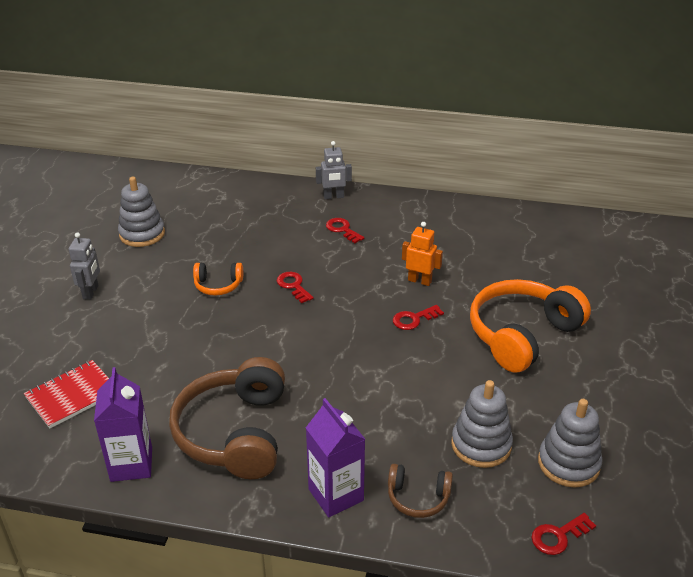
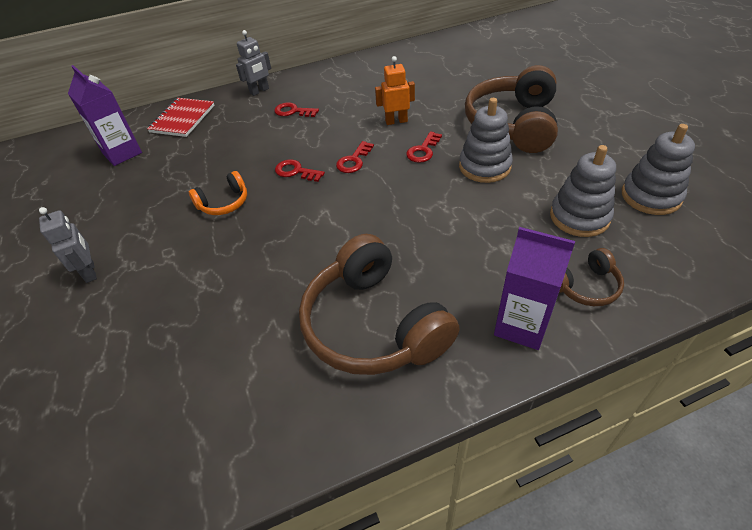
camera: 30 degrees left, 10 degrees up
red notebook [24,360,109,428] -> red notebook moved to [147,98,215,137]
purple carton [94,367,152,482] -> purple carton moved to [68,65,142,166]
grey stacking toy [118,177,165,247] -> grey stacking toy moved to [459,98,513,183]
orange headphones [470,279,591,373] -> brown headphones [465,65,558,153]
red key [531,513,596,555] -> red key moved to [336,141,374,173]

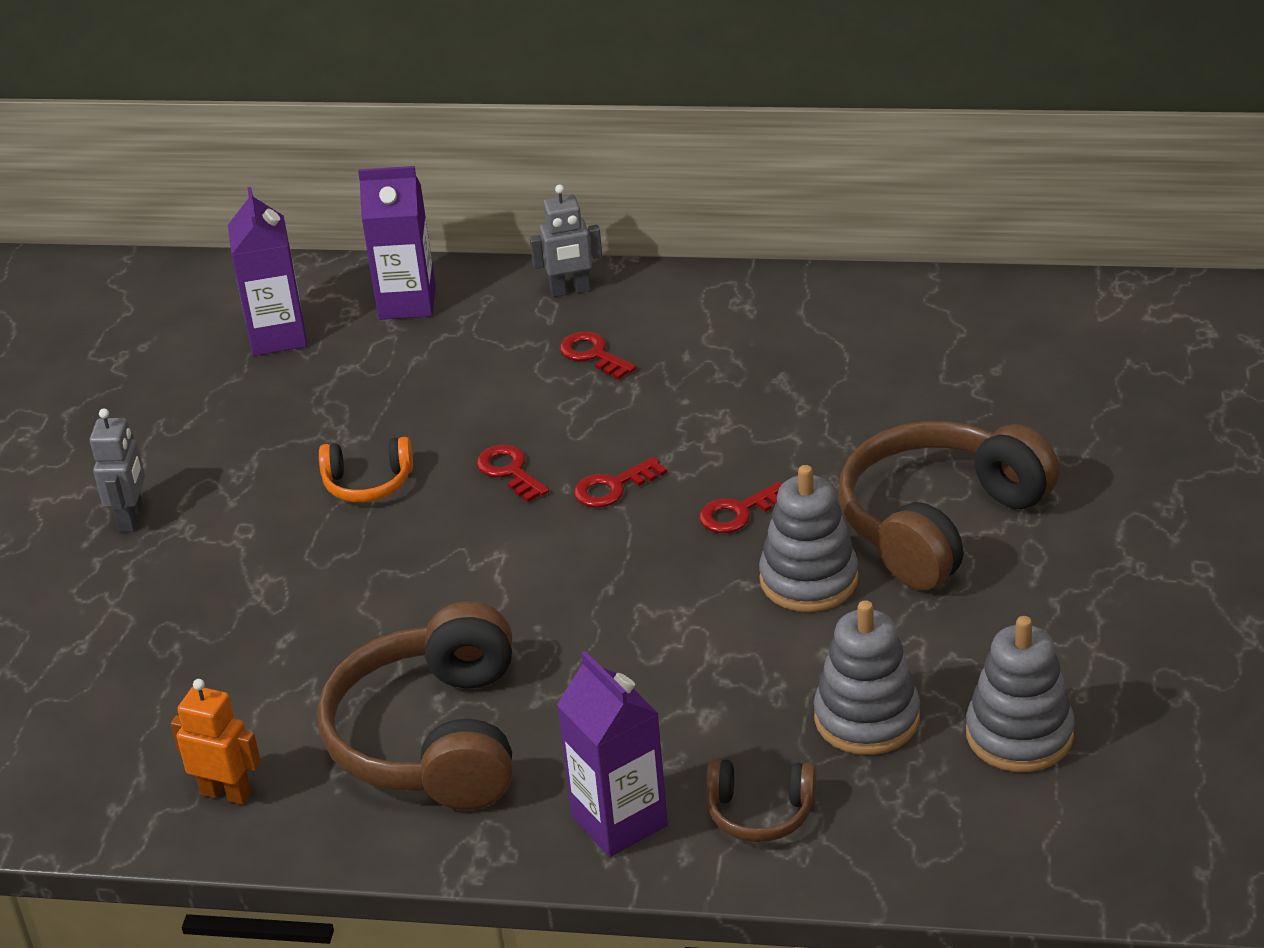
camera: 30 degrees right, 10 degrees down
red notebook [147,98,215,137] -> purple carton [358,166,436,320]
orange robot [375,56,415,125] -> orange robot moved to [171,679,261,805]

